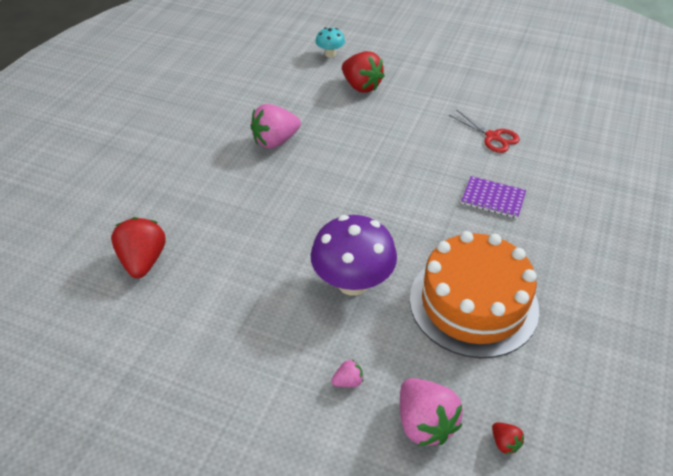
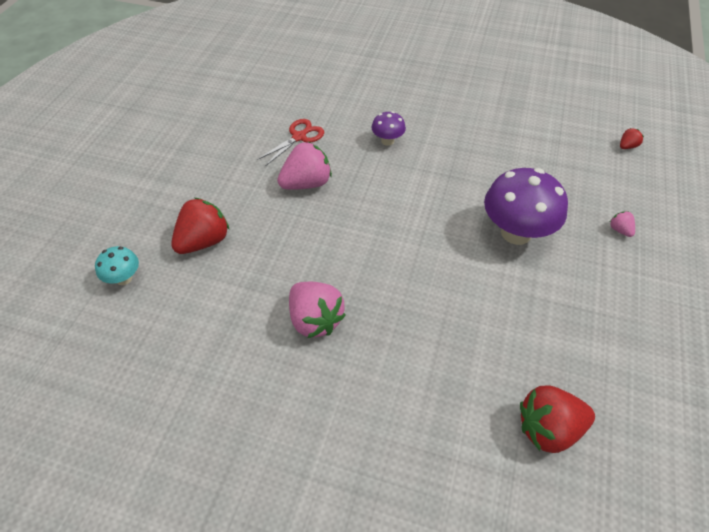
camera: 95 degrees left, 5 degrees up
pink strawberry [400,378,463,446] -> pink strawberry moved to [277,141,332,190]
orange cake [410,231,539,358] -> none
purple notebook [461,176,526,219] -> purple mushroom [371,111,406,146]

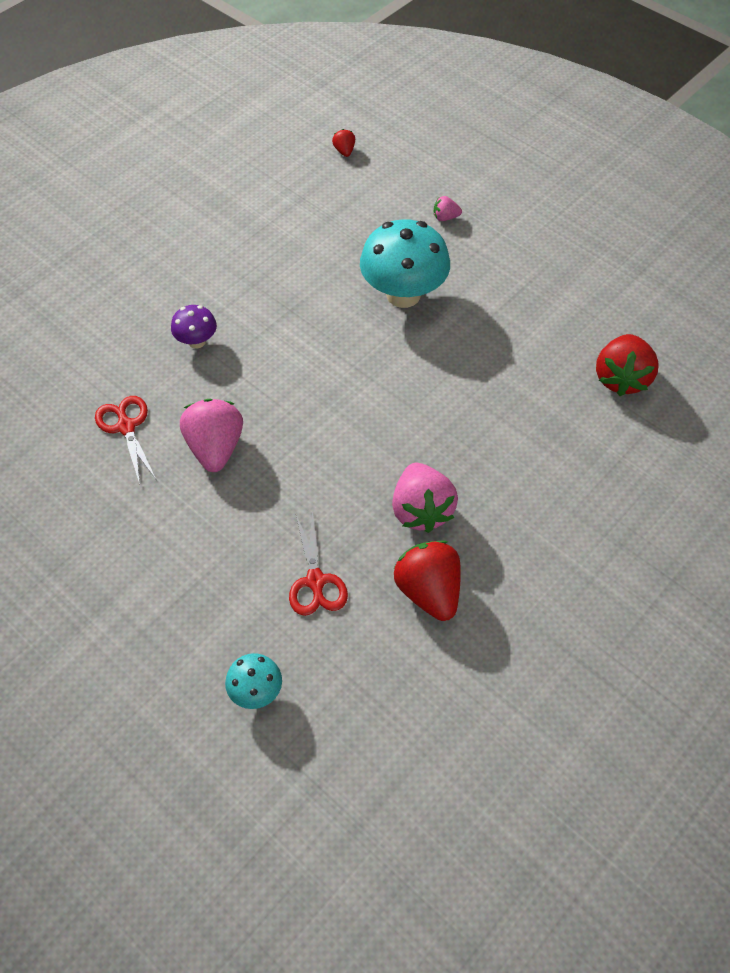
camera: 65 degrees left, 5 degrees up
red strawberry [171,198,230,254] -> red strawberry moved to [394,540,461,621]
pink strawberry [289,282,346,338] -> pink strawberry turned 90 degrees clockwise [392,463,458,533]
purple mushroom [484,168,568,245] -> turquoise mushroom [360,219,450,308]
none -> red scissors [289,510,348,616]

